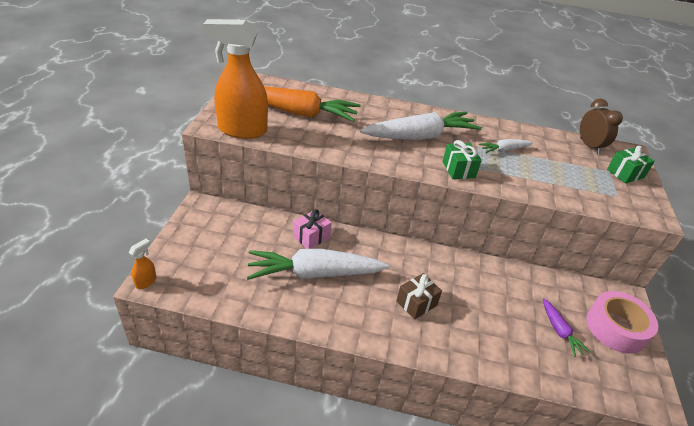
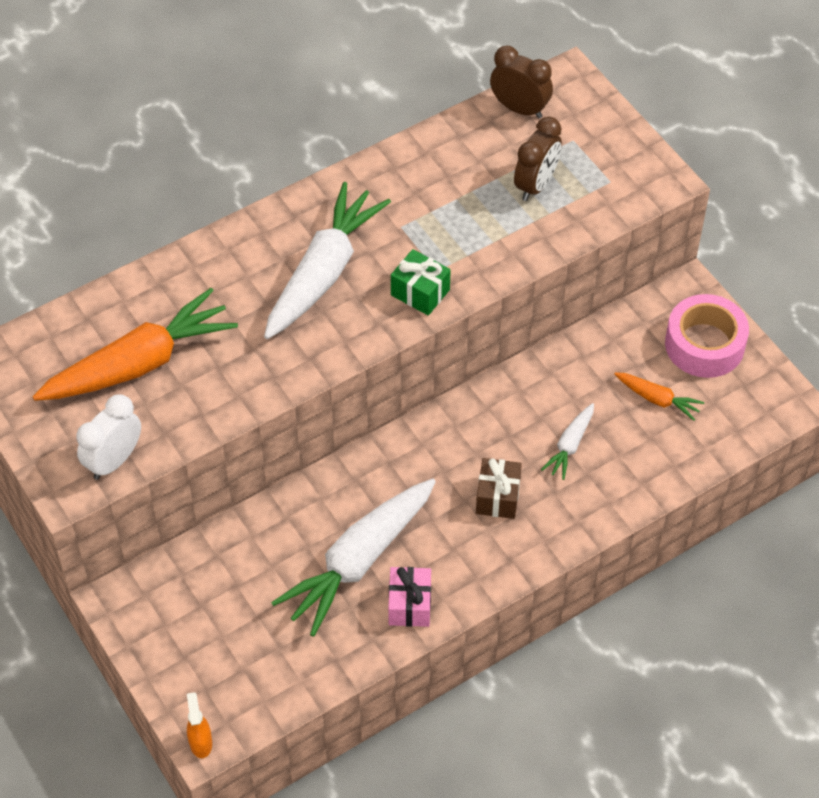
camera: 40 degrees left, 15 degrees up
orange spray bottle [203,19,268,139] -> white clock [77,394,141,480]
pink gift [293,209,332,249] -> pink gift moved to [388,567,431,627]
white carrot [479,139,533,153] -> white carrot moved to [541,403,594,480]
purple carrot [543,298,591,357] -> orange carrot [614,372,704,421]
green gift [607,146,655,183] -> none
none -> brown clock [514,117,562,201]

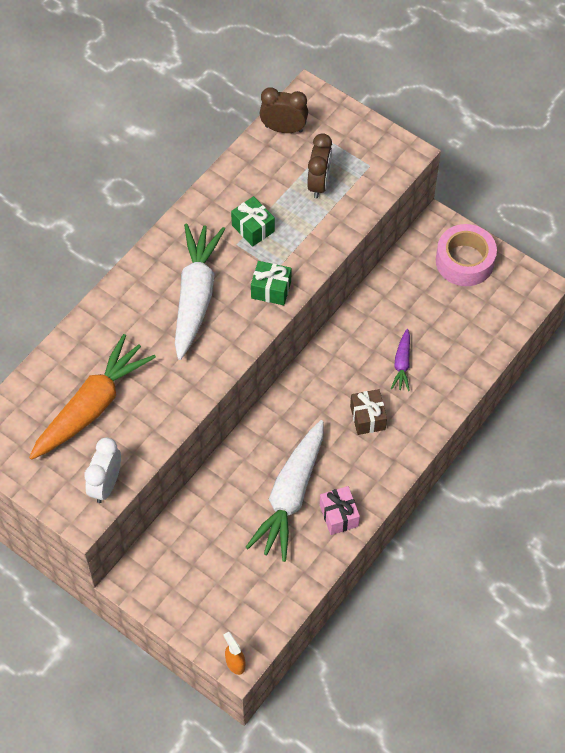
camera: 20 degrees left, 5 degrees up
white carrot [541,403,594,480] -> purple carrot [391,329,410,391]
orange carrot [614,372,704,421] -> none
none -> green gift [231,196,275,247]

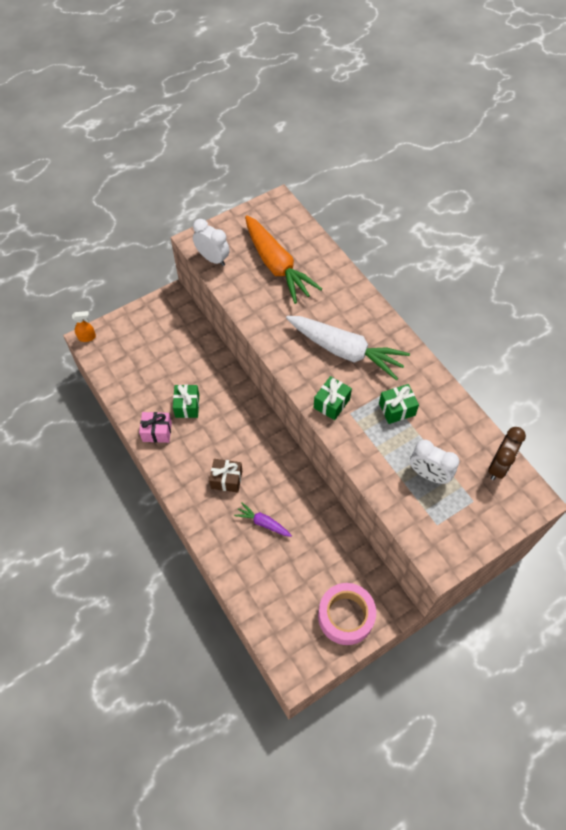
camera: 110 degrees right, 0 degrees up
white carrot [246,420,324,562] -> green gift [173,385,199,418]
brown clock [307,133,332,198] -> white clock [410,440,459,484]

